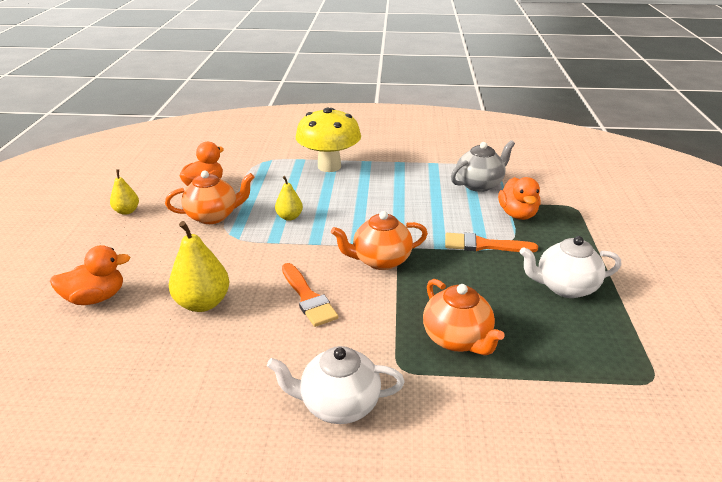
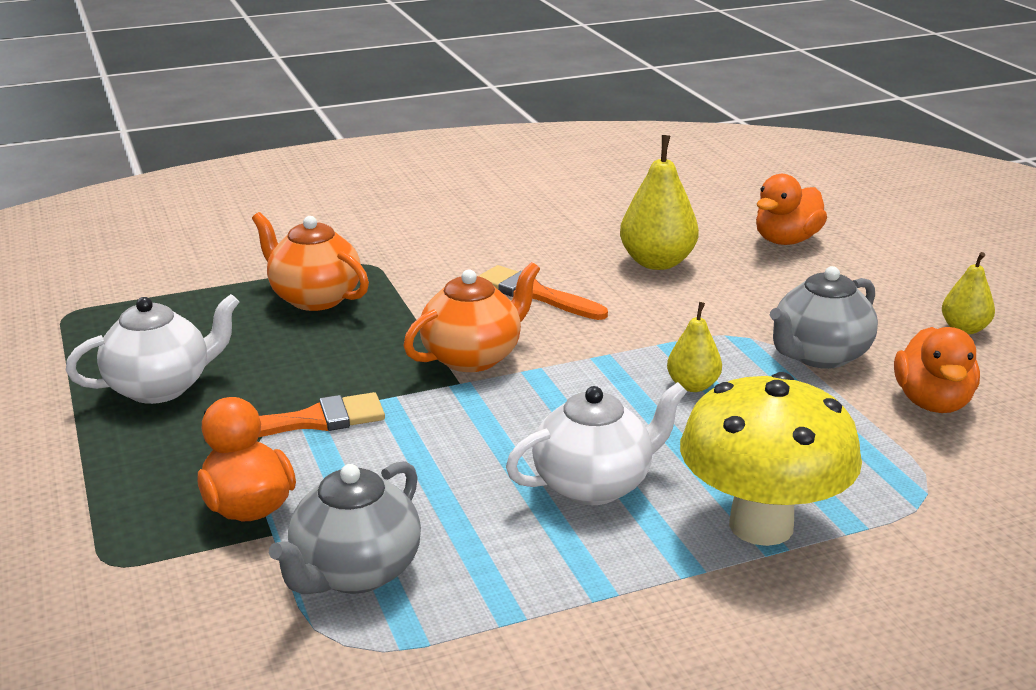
camera: 155 degrees right, 5 degrees down
orange teapot [165,171,254,224] -> grey teapot [770,266,878,369]
white teapot [267,346,405,424] -> white teapot moved to [506,382,687,505]

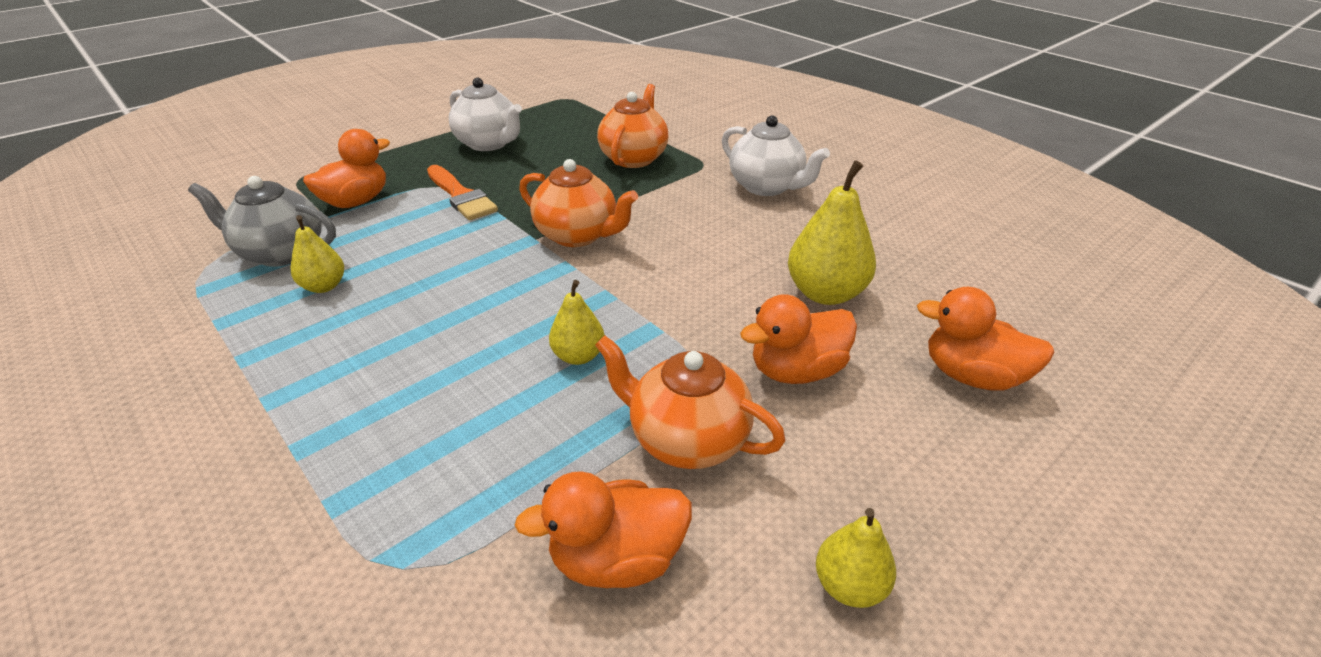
camera: 70 degrees right, 10 degrees up
orange brush [479,265,608,320] -> none
white teapot [506,382,687,505] -> white teapot moved to [722,115,830,196]
yellow mushroom [680,372,862,546] -> none
grey teapot [770,266,878,369] -> orange teapot [595,335,785,469]
none -> yellow pear [291,215,344,293]
none -> orange duck [740,294,857,384]

